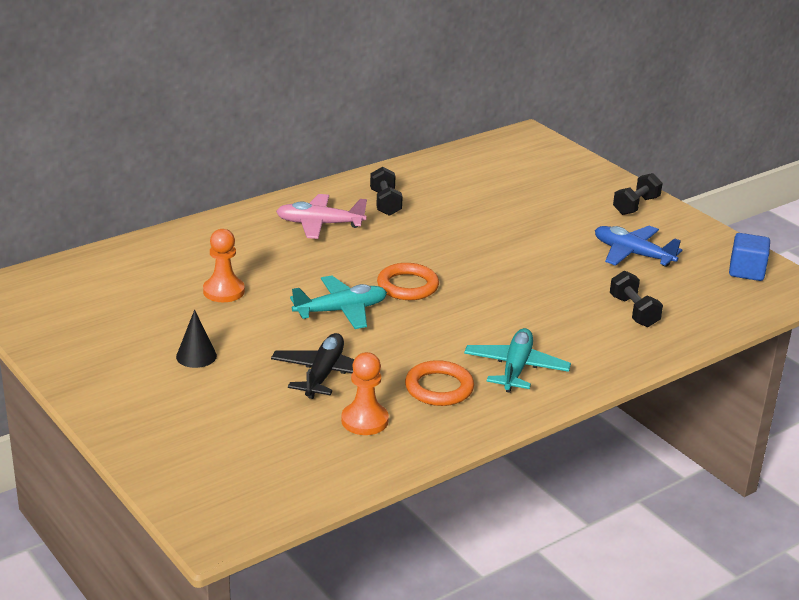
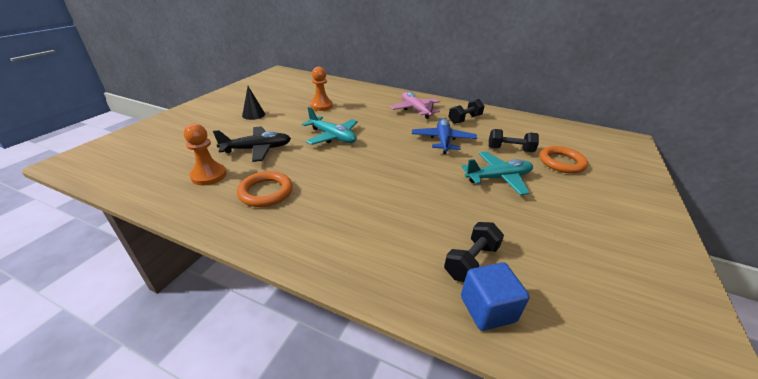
camera: 60 degrees right, 5 degrees up
orange ring [377,263,439,300] -> orange ring moved to [540,146,588,173]
turquoise plane [464,328,571,393] -> turquoise plane moved to [461,151,533,195]
blue plane [595,226,682,267] -> blue plane moved to [412,118,477,154]
black dumbbell [613,173,663,215] -> black dumbbell moved to [489,129,539,152]
blue cube [729,233,770,281] -> blue cube moved to [461,263,530,331]

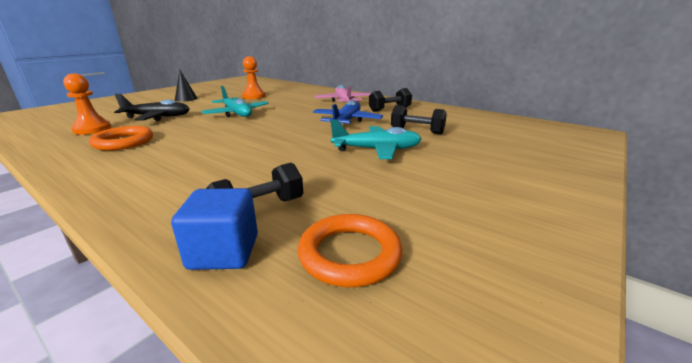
camera: 15 degrees right, 10 degrees down
orange ring [540,146,588,173] -> orange ring moved to [298,214,402,287]

